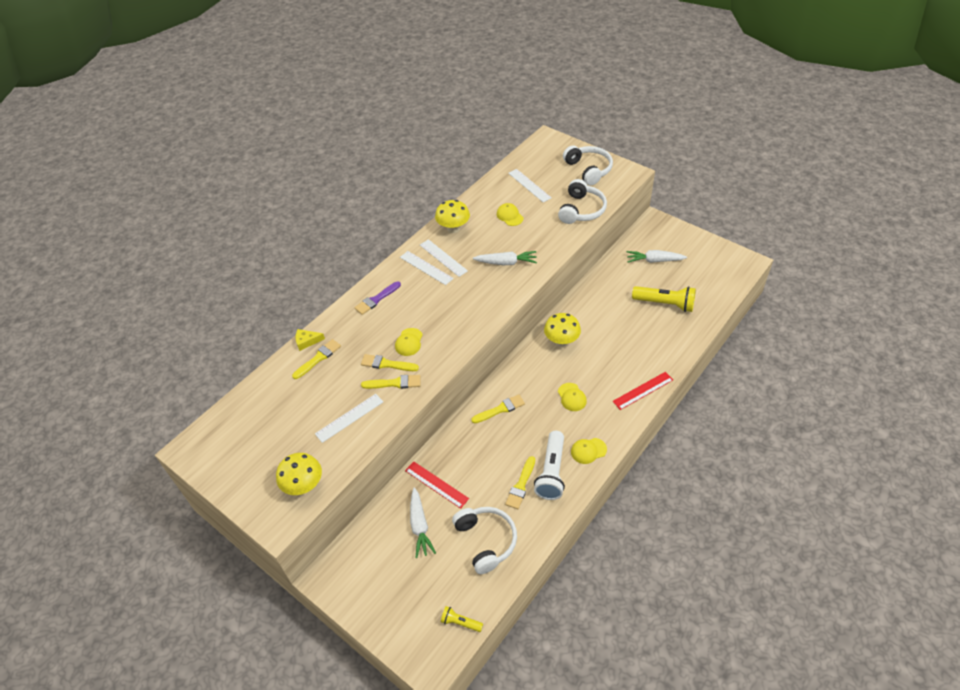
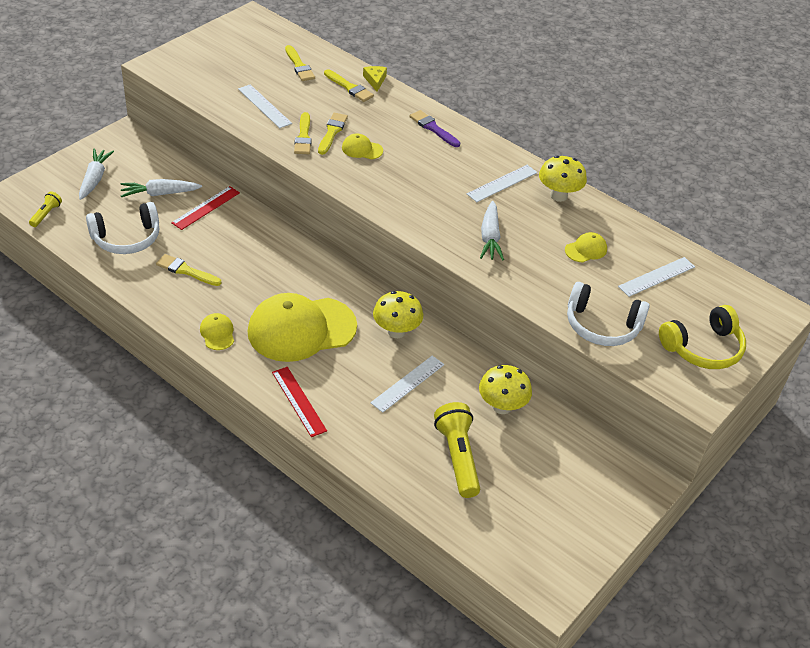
camera: 85 degrees right, 5 degrees down
yellow mushroom [276,453,322,495] -> yellow mushroom moved to [479,365,532,414]
white ruler [400,251,454,285] -> white ruler moved to [370,356,444,413]
yellow brush [471,394,525,424] -> yellow brush moved to [285,45,315,81]
white flashlight [534,431,565,500] -> none
yellow cap [558,383,587,411] -> yellow cap [248,293,357,362], size x2.42
white headphones [563,145,613,185] -> yellow headphones [659,305,746,369]
white carrot [627,250,687,263] -> white carrot moved to [79,149,114,200]
yellow flashlight [632,286,696,312] -> yellow flashlight turned 150 degrees clockwise [434,402,480,498]

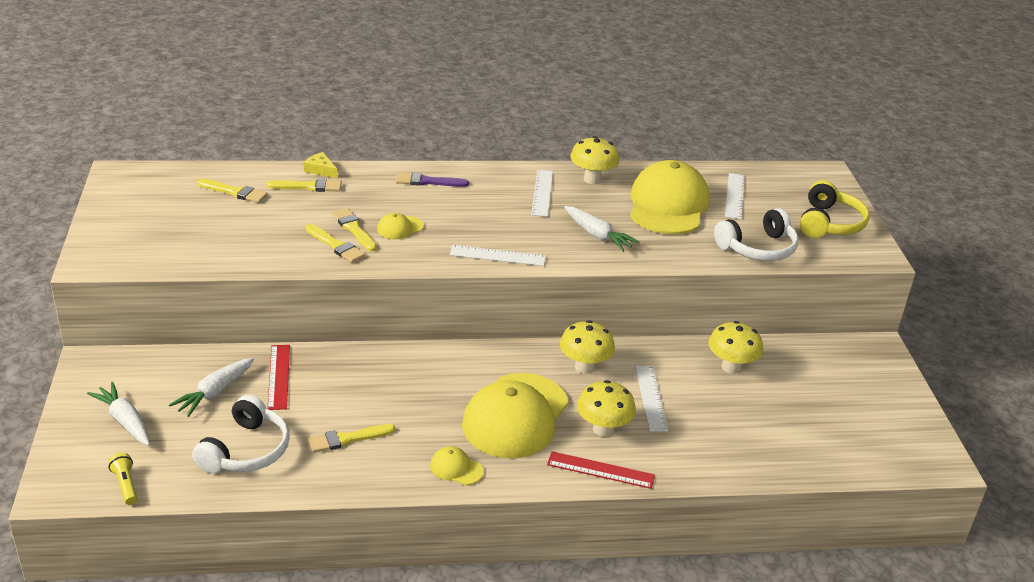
camera: 45 degrees left, 10 degrees down
white ruler [238,84,292,128] -> white ruler moved to [450,245,546,266]
yellow flashlight [434,402,480,498] -> none
yellow cap [565,232,607,263] -> yellow cap [630,160,710,234], size x2.42
none -> yellow mushroom [577,380,636,437]

